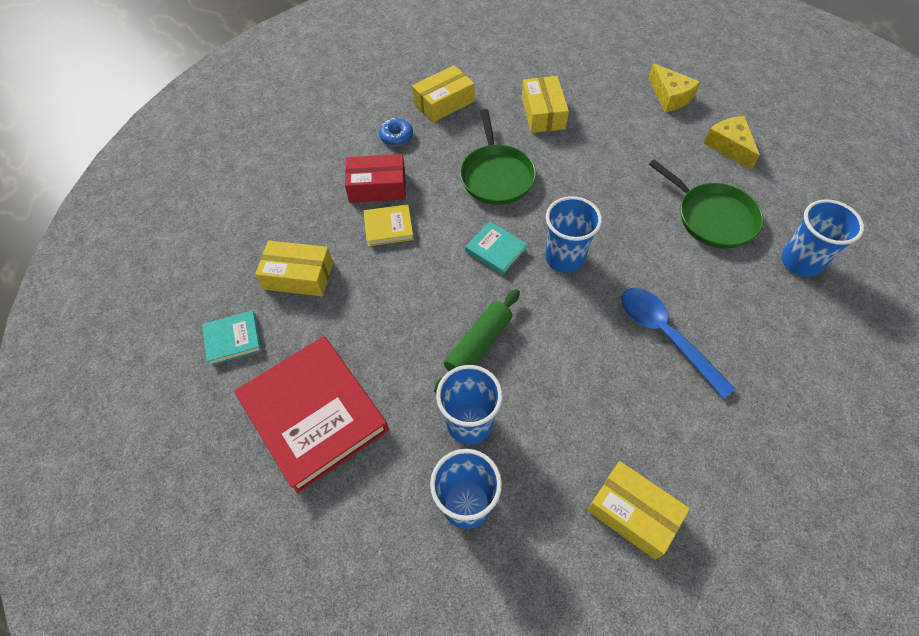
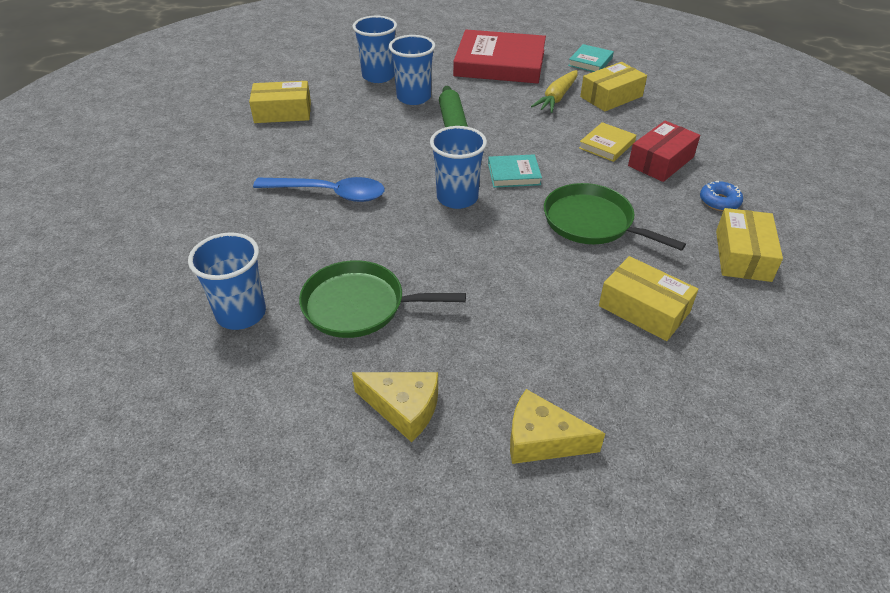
camera: 135 degrees right, 15 degrees down
none -> yellow carrot [531,70,578,113]

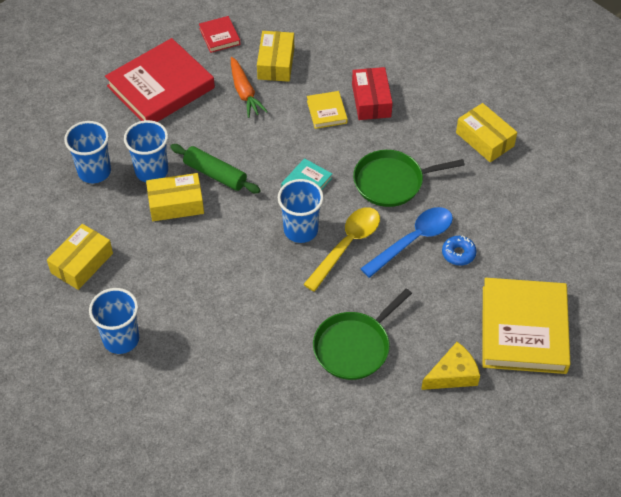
camera: 50 degrees left, 10 degrees up
blue cup [188,233,266,330] -> blue cup moved to [89,288,139,354]
blue spoon [253,177,385,202] -> blue spoon moved to [360,207,453,278]
yellow cheese [510,389,605,464] -> yellow book [482,278,570,374]
yellow carrot [531,70,578,113] -> orange carrot [231,57,268,118]
turquoise book [568,44,614,72] -> red book [199,16,241,53]
yellow box [599,256,698,341] -> yellow box moved to [146,173,204,221]
blue donut [700,181,743,211] -> blue donut moved to [442,235,477,266]
none -> yellow spoon [303,207,380,292]

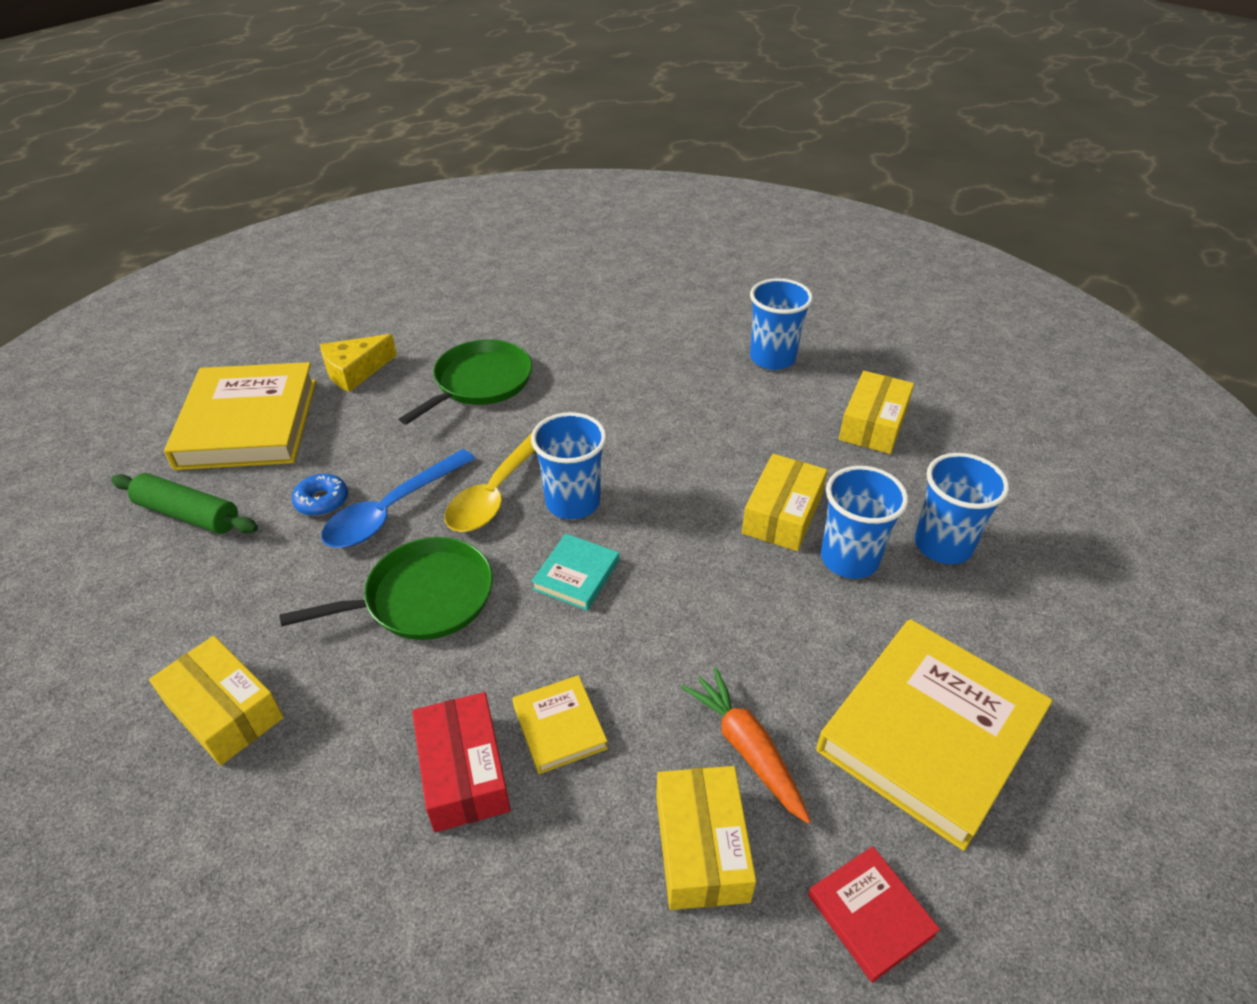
camera: 170 degrees right, 10 degrees down
red book [105,38,215,122] -> yellow book [816,619,1053,851]
yellow box [146,173,204,221] -> yellow box turned 45 degrees counterclockwise [742,454,827,551]
green rolling pin [170,144,261,193] -> green rolling pin moved to [111,473,258,534]

